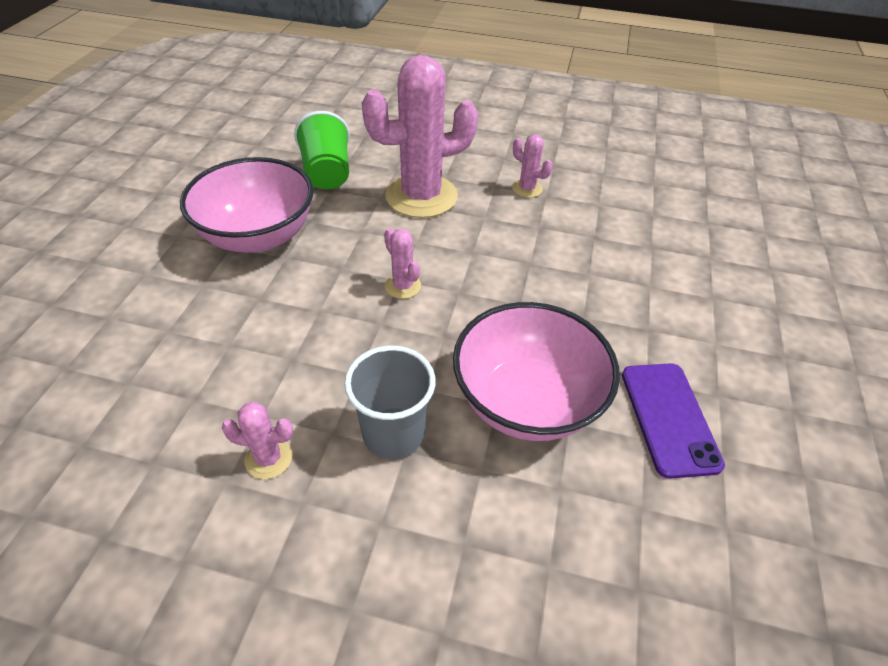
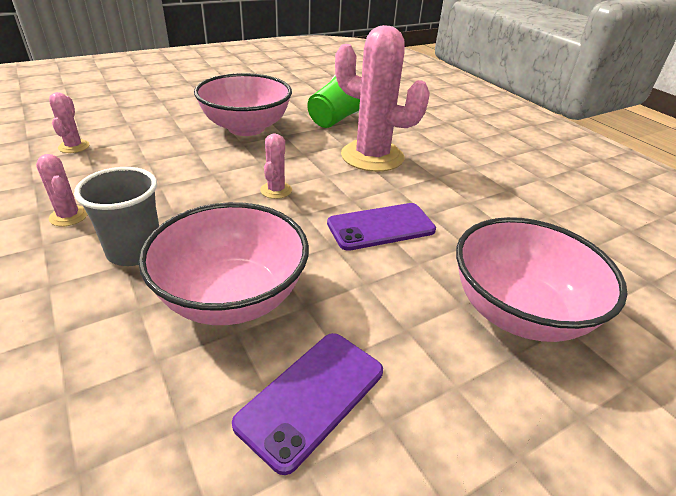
camera: 45 degrees right, 10 degrees down
pink cactus [512,134,553,198] -> pink cactus moved to [49,92,90,153]
none -> purple phone [327,203,436,251]
none -> pink bowl [456,217,627,342]

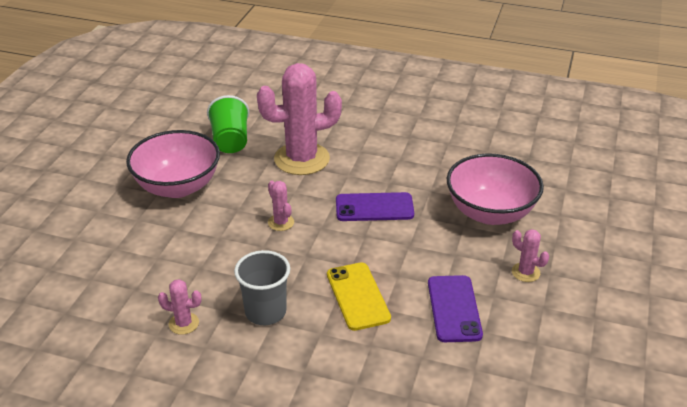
camera: 40 degrees left, 0 degrees up
pink cactus [49,92,90,153] -> pink cactus moved to [512,229,549,282]
pink bowl [138,202,309,325] -> yellow phone [327,262,391,331]
purple phone [327,203,436,251] -> purple phone turned 60 degrees clockwise [336,192,414,221]

